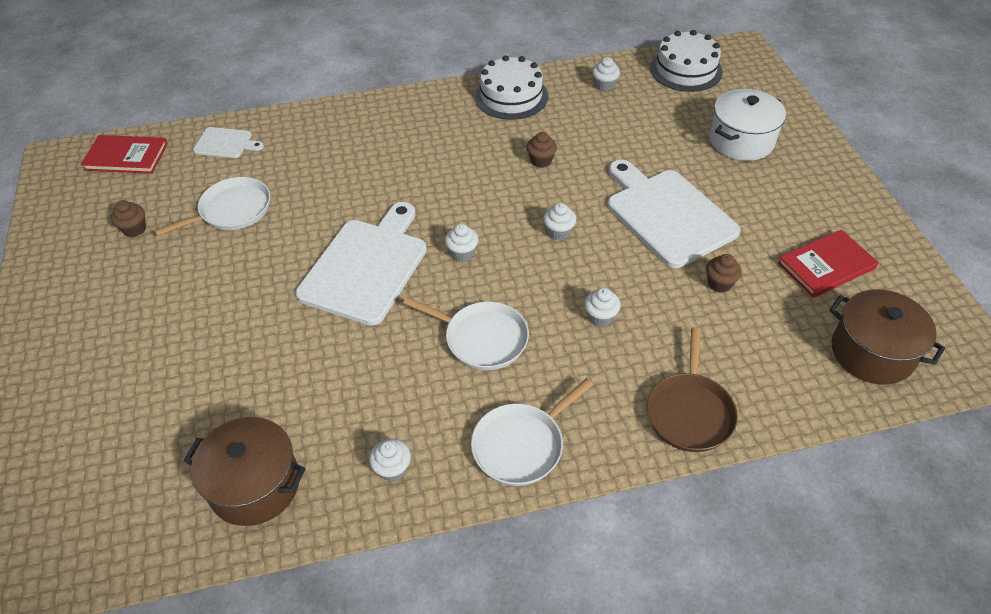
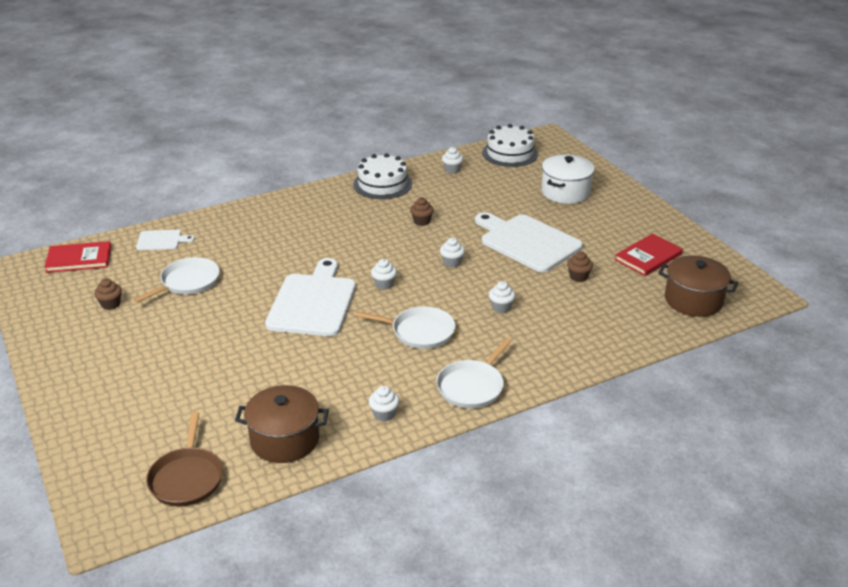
camera: 15 degrees left, 15 degrees down
brown pan [647,327,738,452] -> brown pan moved to [146,412,223,506]

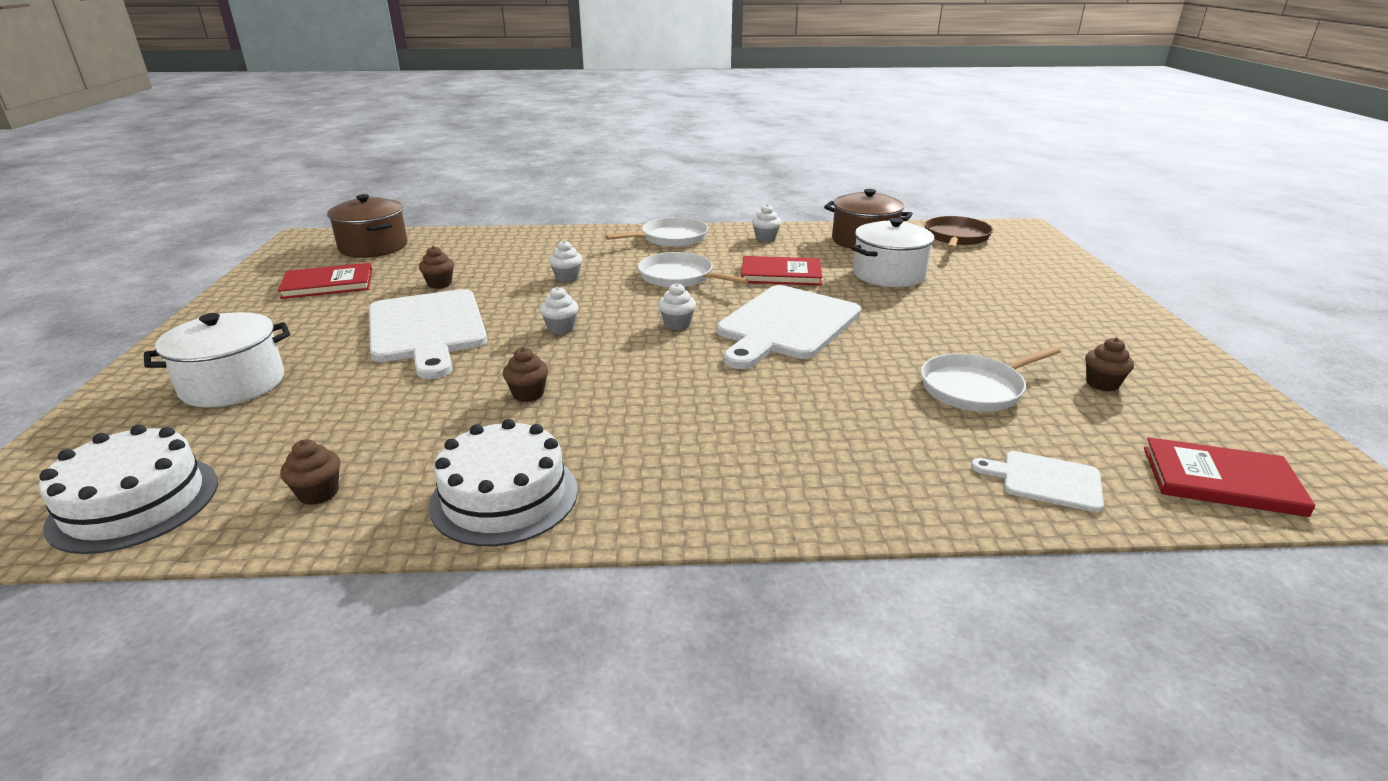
camera: 155 degrees left, 5 degrees down
white cupcake [442,147,463,173] -> brown cupcake [280,439,340,505]
none -> red book [741,256,822,286]
none -> white pot [852,218,935,287]

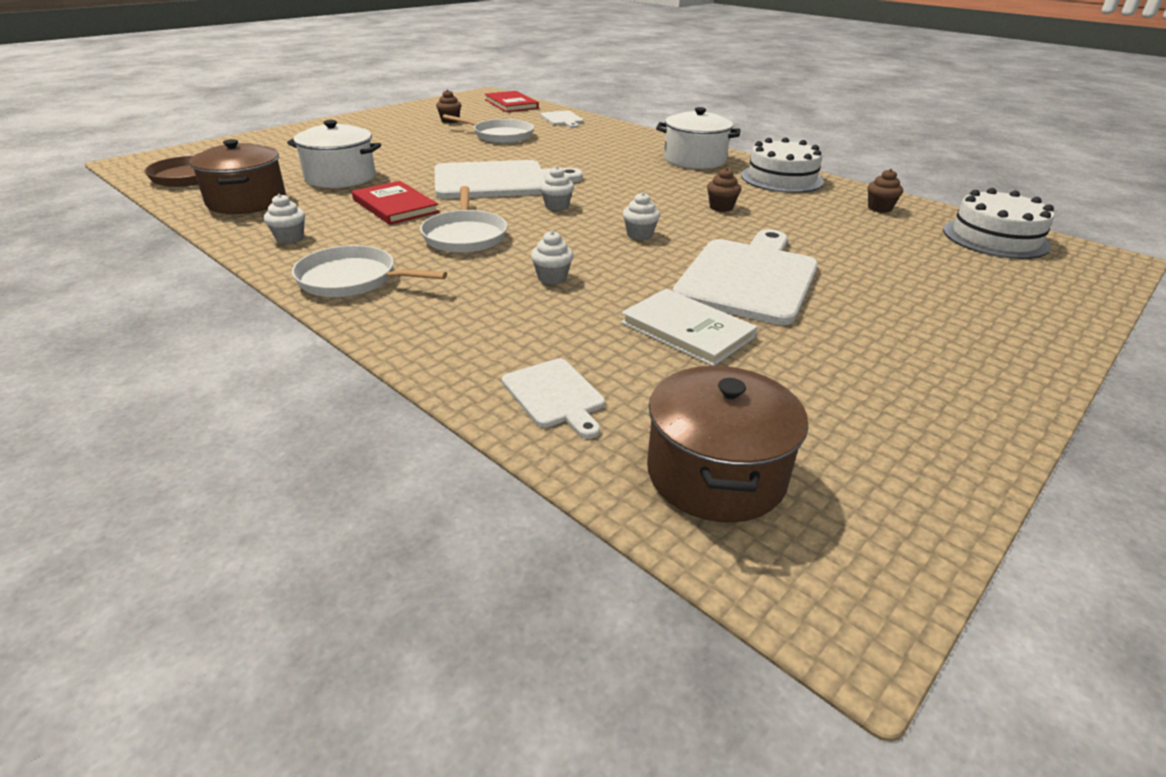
camera: 135 degrees left, 5 degrees up
white pot [144,312,290,408] -> white pot moved to [656,107,741,169]
red book [278,263,372,299] -> none
brown cupcake [419,246,454,289] -> white book [621,289,757,366]
none -> white cutting board [502,358,605,439]

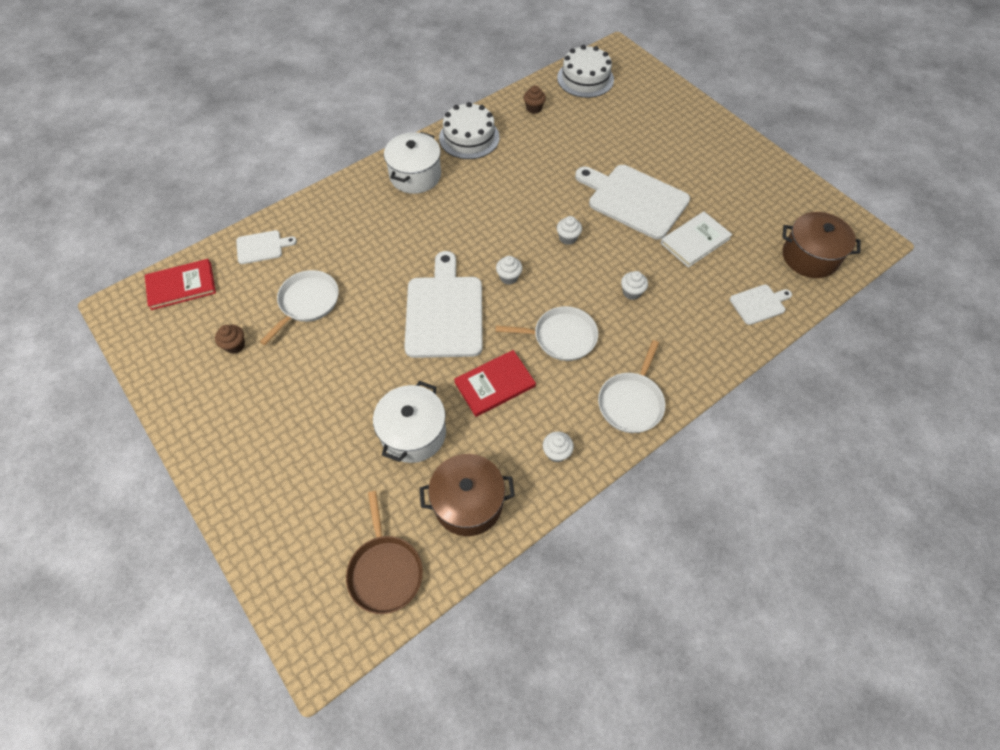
camera: 80 degrees left, 25 degrees up
brown cupcake [707,168,741,212] -> none

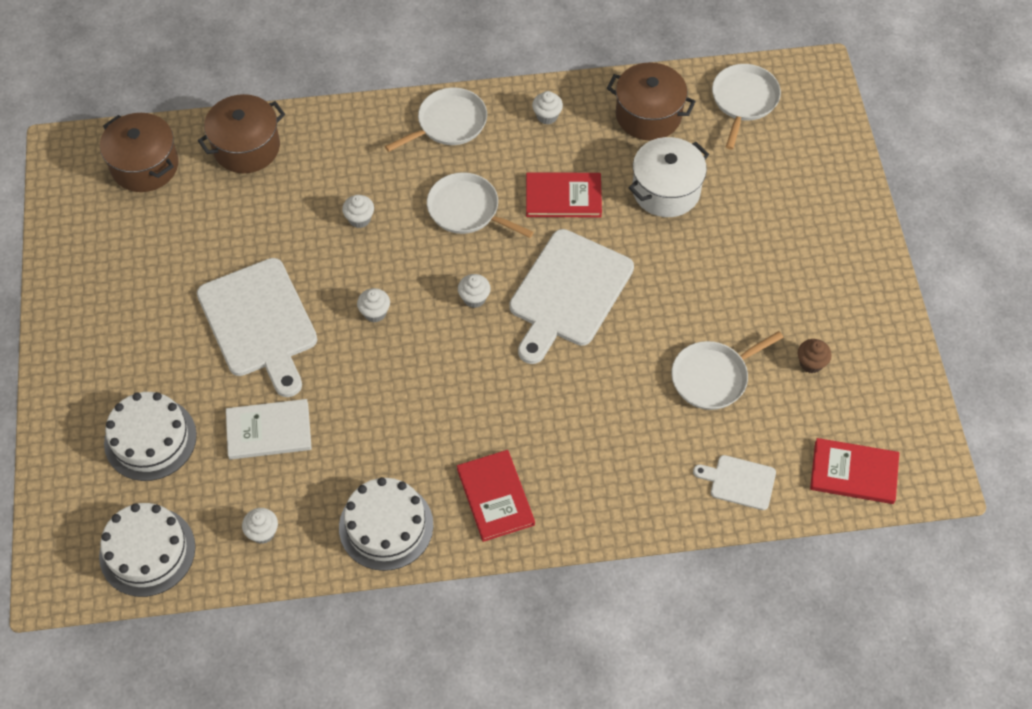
camera: 150 degrees left, 0 degrees up
brown pan [346,491,423,614] -> white pan [712,64,781,149]
white pot [384,132,441,194] -> red book [457,450,535,542]
brown cupcake [524,85,546,114] -> white cupcake [242,508,278,544]
white book [660,212,732,268] -> white book moved to [226,399,312,460]
white cutting board [730,285,792,325] -> brown pot [198,94,285,173]
none -> white cake [104,392,197,481]

